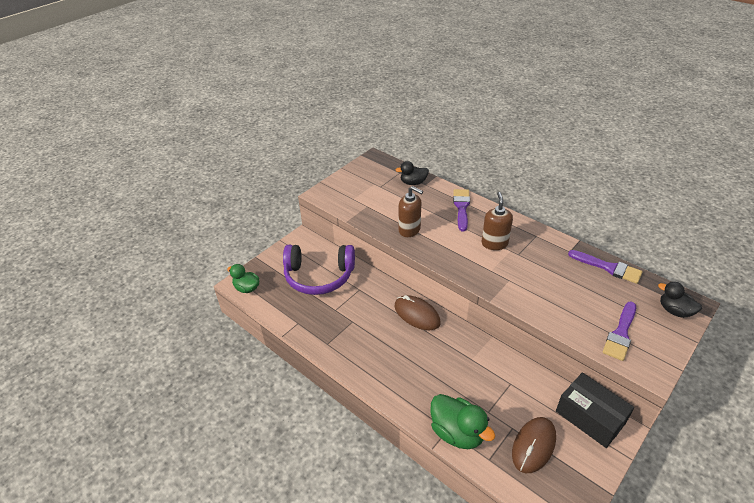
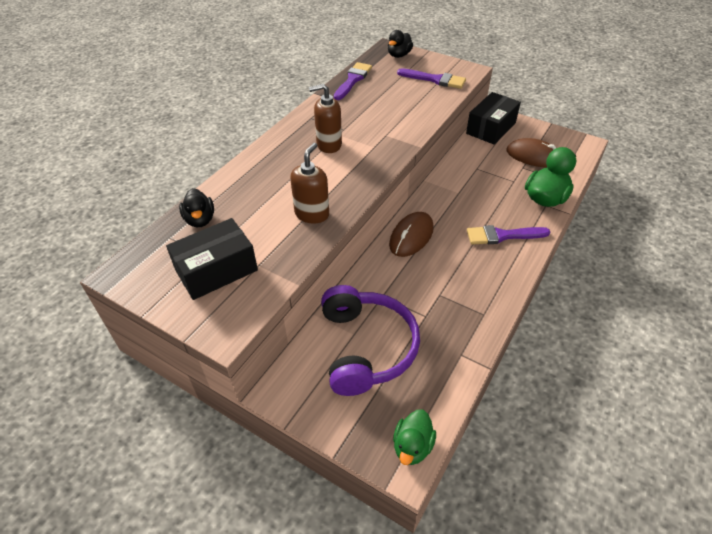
camera: 100 degrees left, 5 degrees up
purple brush [453,189,470,231] -> purple brush moved to [467,225,550,245]
none -> black box [166,218,258,300]

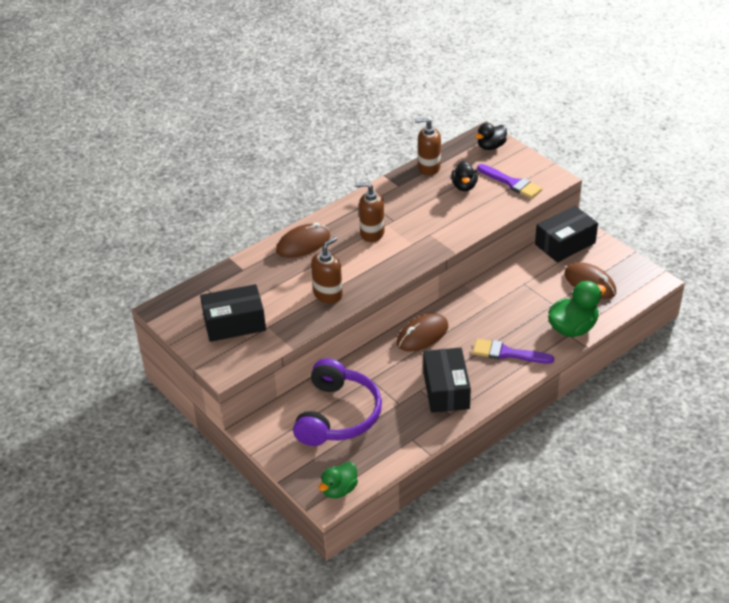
camera: 20 degrees right, 5 degrees down
black duck [179,188,214,227] -> black duck moved to [451,161,478,191]
purple brush [334,62,372,100] -> brown soap dispenser [415,117,441,175]
none -> brown mouse [276,223,330,258]
none -> black box [423,348,471,413]

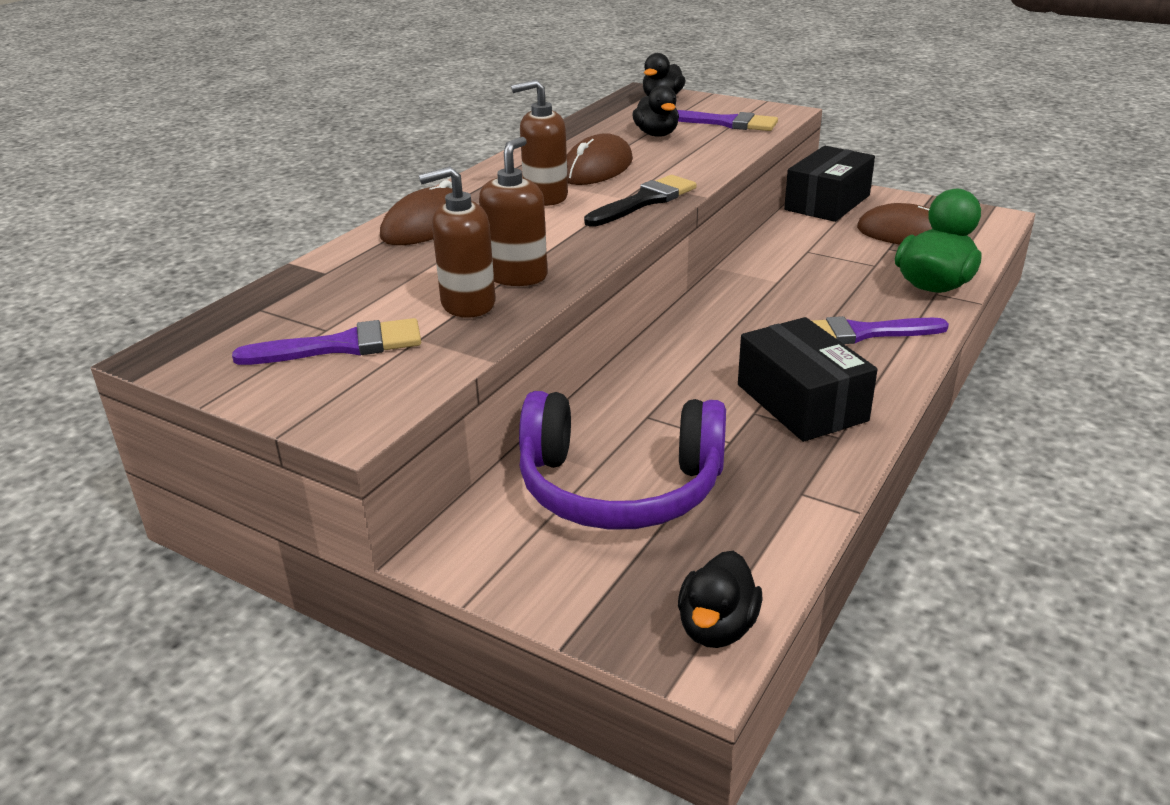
camera: 20 degrees left, 10 degrees down
black box [200,284,266,342] -> purple brush [232,318,421,365]
purple headphones [293,358,382,446] -> purple headphones turned 105 degrees clockwise [519,391,726,530]
green duck [319,462,358,498] -> black duck [678,551,763,648]
brown mouse [397,313,448,352] -> brown mouse moved to [567,133,633,185]
brown soap dispenser [415,117,441,175] -> brown soap dispenser moved to [419,166,495,318]
none -> black brush [584,175,697,227]

